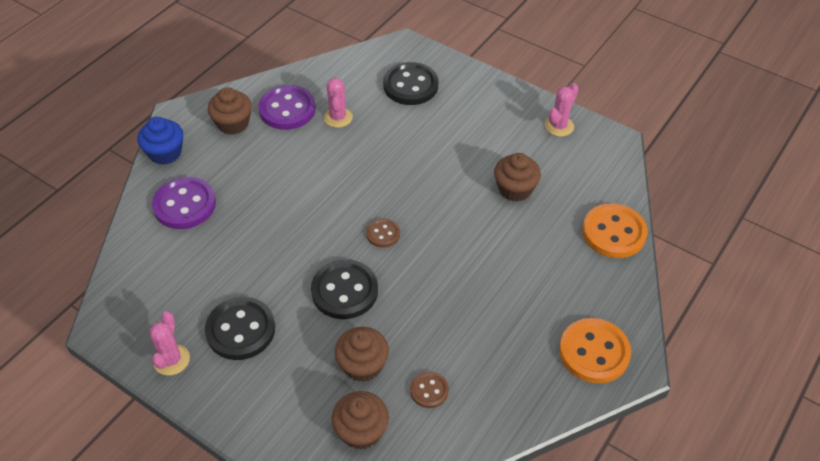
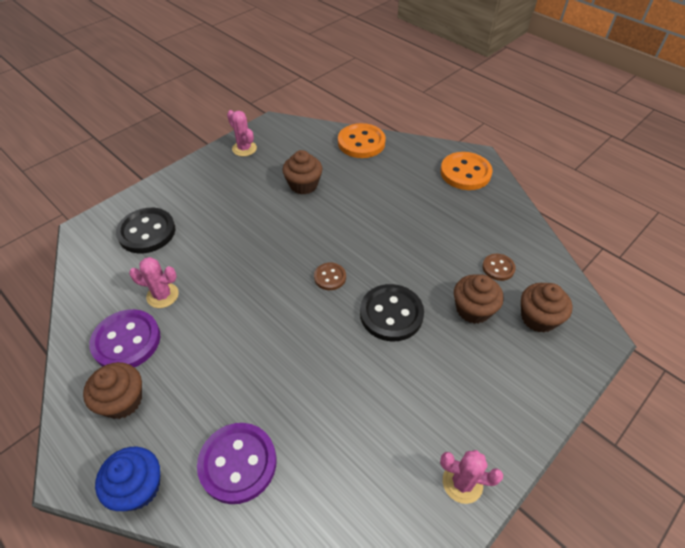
camera: 80 degrees left, 0 degrees up
black button [205,297,275,360] -> none

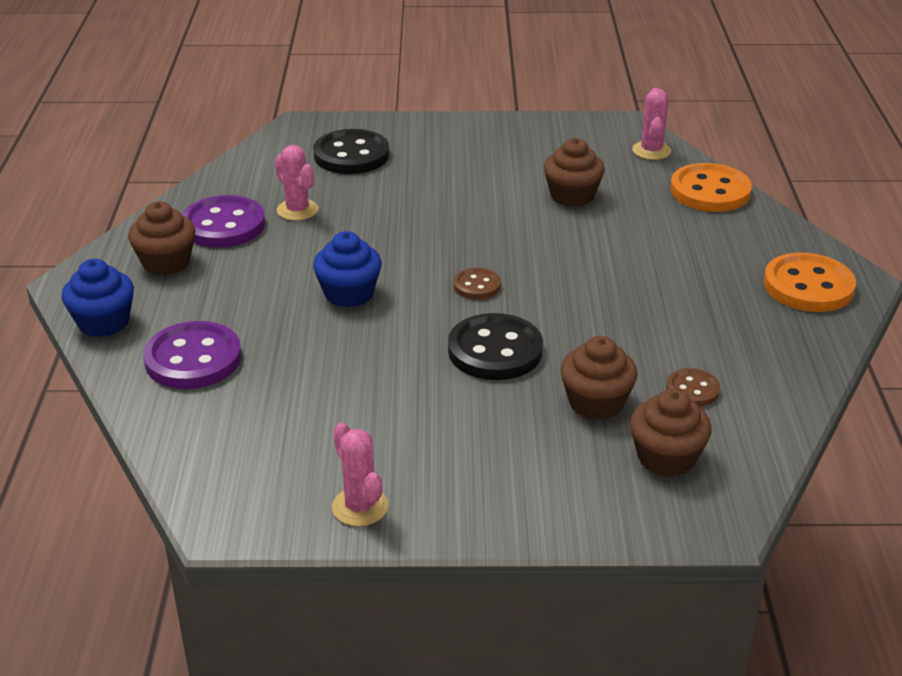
camera: 45 degrees right, 15 degrees down
pink cactus [227,110,257,156] -> pink cactus moved to [632,88,671,160]
none -> blue cupcake [313,231,382,308]

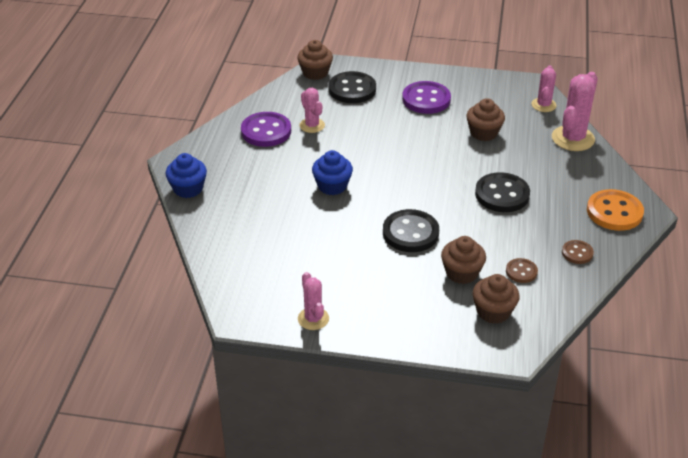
camera: 10 degrees right, 5 degrees up
brown cupcake [128,201,195,275] -> brown cupcake moved to [297,40,333,80]
purple button [143,321,241,389] -> purple button moved to [402,81,451,114]
brown button [453,268,501,299] -> brown button moved to [562,240,594,264]
orange button [670,163,752,212] -> pink cactus [552,72,598,151]
none -> black button [475,172,530,212]

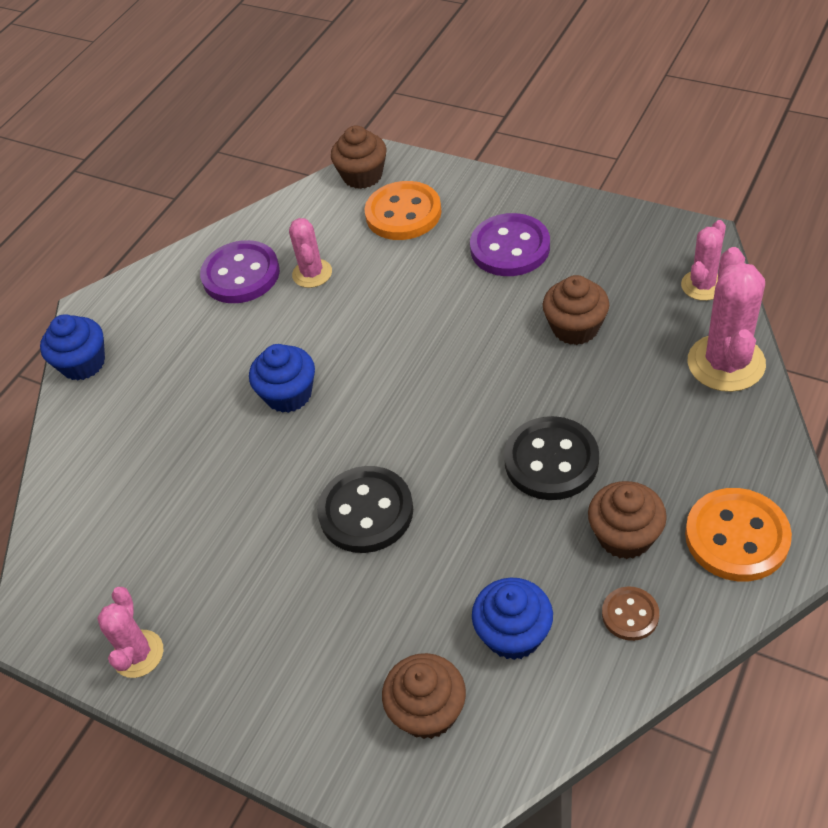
camera: 25 degrees right, 10 degrees up
black button [329,71,376,103] -> orange button [365,181,441,240]
brown cupcake [441,236,486,284] -> brown cupcake moved to [588,481,667,559]
brown button [506,258,538,283] -> blue cupcake [472,578,553,660]
pink cactus [552,72,598,151] -> pink cactus turned 45 degrees counterclockwise [688,247,766,392]

